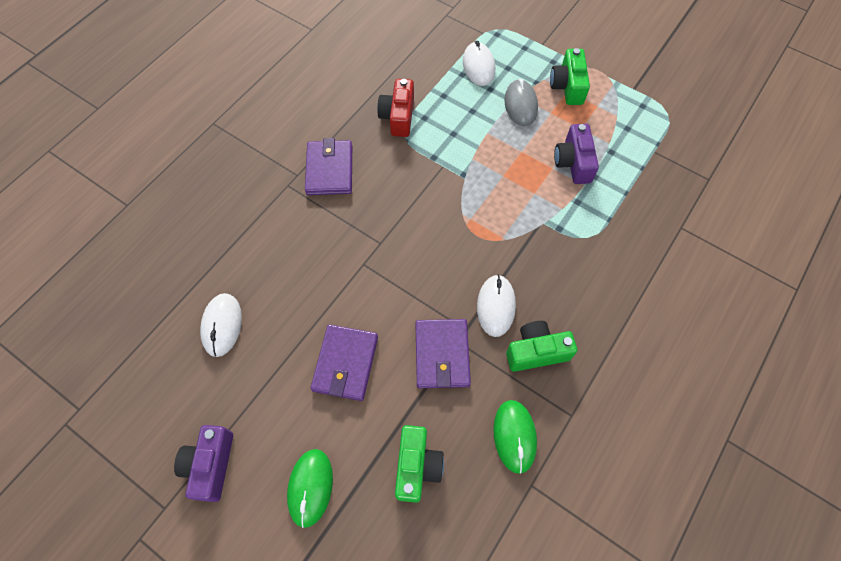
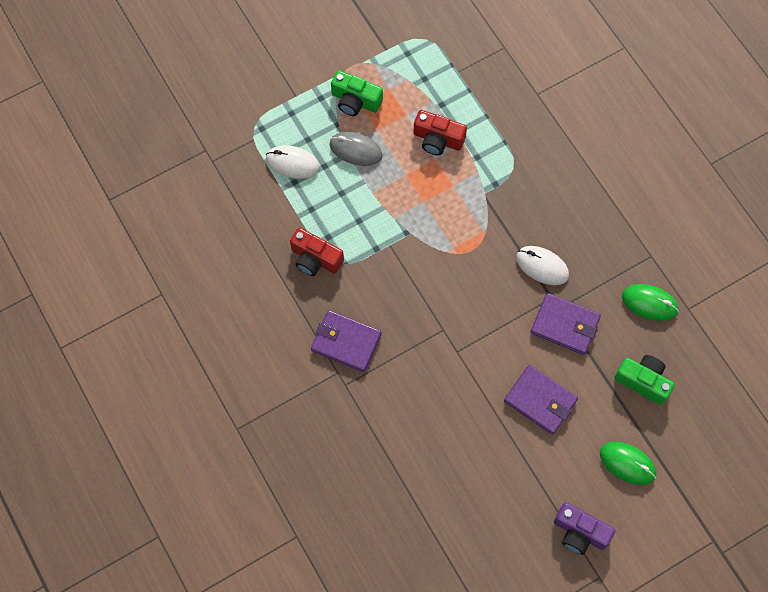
camera: 65 degrees left, 5 degrees up
white mouse [200,293,242,357] -> none
green camera [506,321,577,372] -> none
purple camera [554,124,599,184] -> red camera [413,110,467,155]

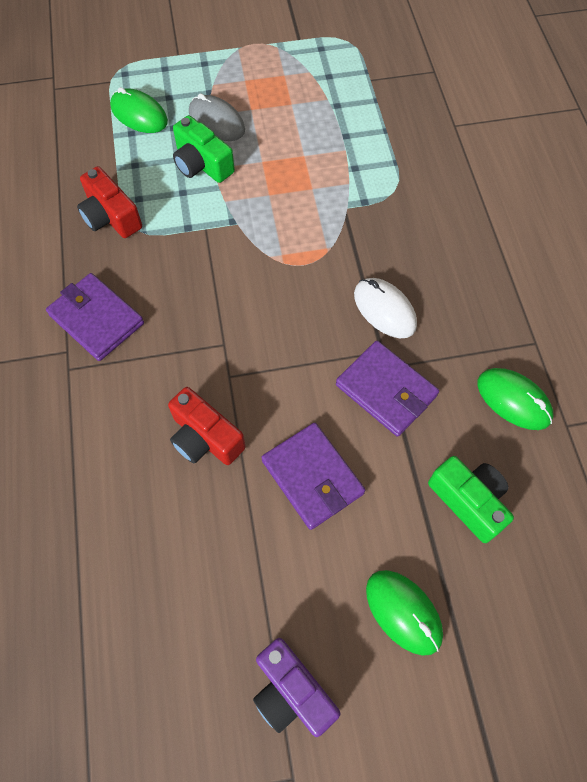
camera: 20 degrees right, 5 degrees down
white mouse [266,145,320,179] -> green mouse [110,87,168,133]
green camera [331,70,383,116] -> green camera moved to [173,115,235,183]
red camera [413,110,467,155] -> red camera moved to [168,387,246,465]

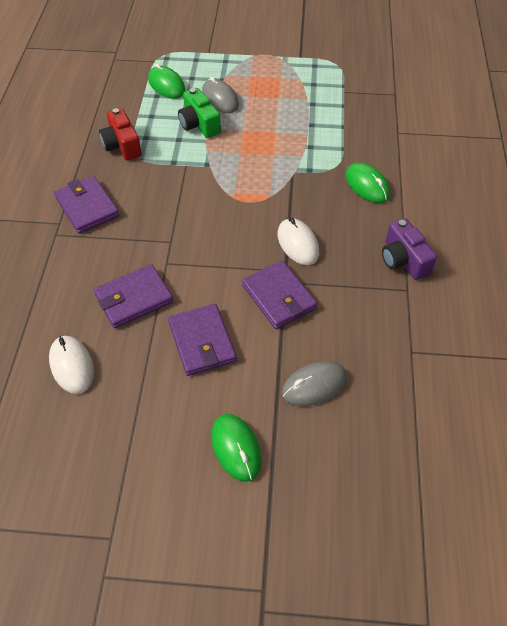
camera: 15 degrees right, 10 degrees down
red camera [168,387,246,465] -> purple wallet [94,264,173,329]
purple camera [253,638,341,737] -> purple camera moved to [382,218,437,280]
green camera [428,456,514,543] -> grey mouse [282,361,347,406]
green mouse [478,368,553,430] -> green mouse moved to [345,163,390,203]
none -> white mouse [49,336,94,394]

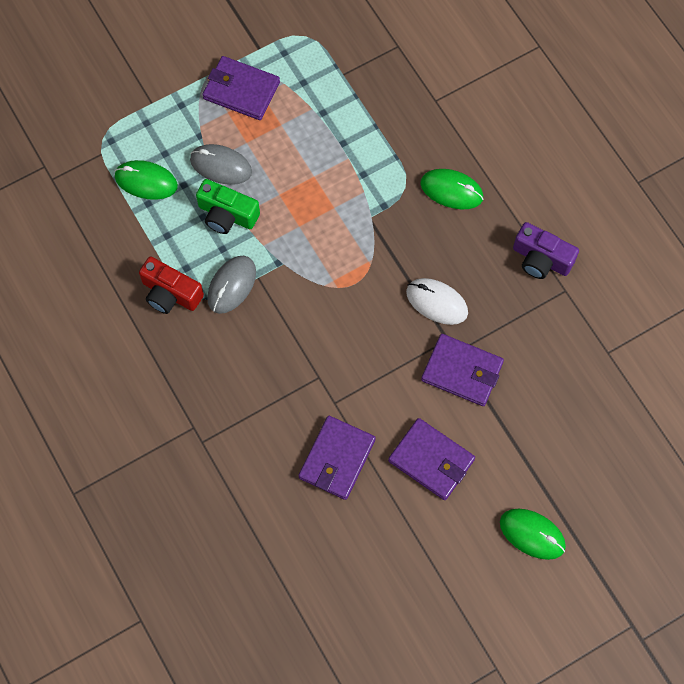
camera: 35 degrees left, 15 degrees up
white mouse [49,336,94,394] -> none
purple wallet [54,176,119,234] -> purple wallet moved to [203,56,280,120]
grey mouse [282,361,347,406] -> grey mouse moved to [207,256,256,314]

